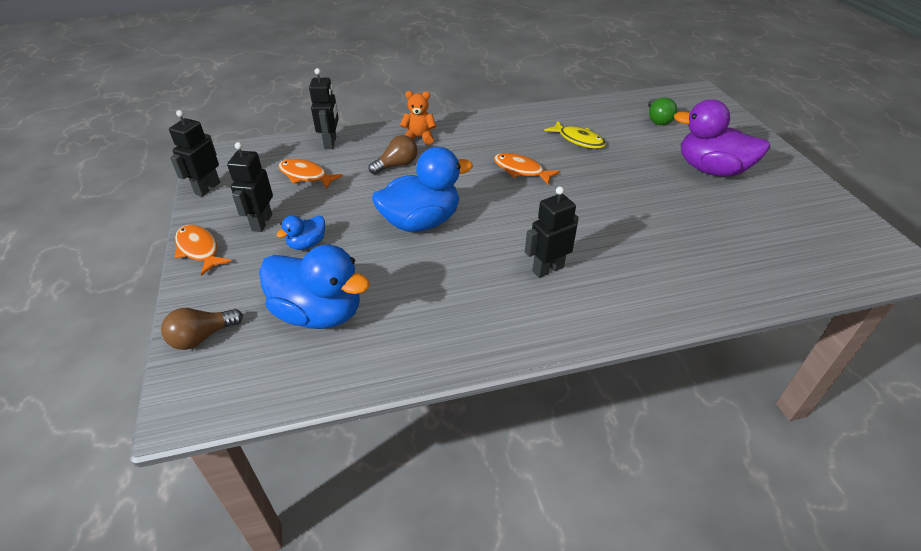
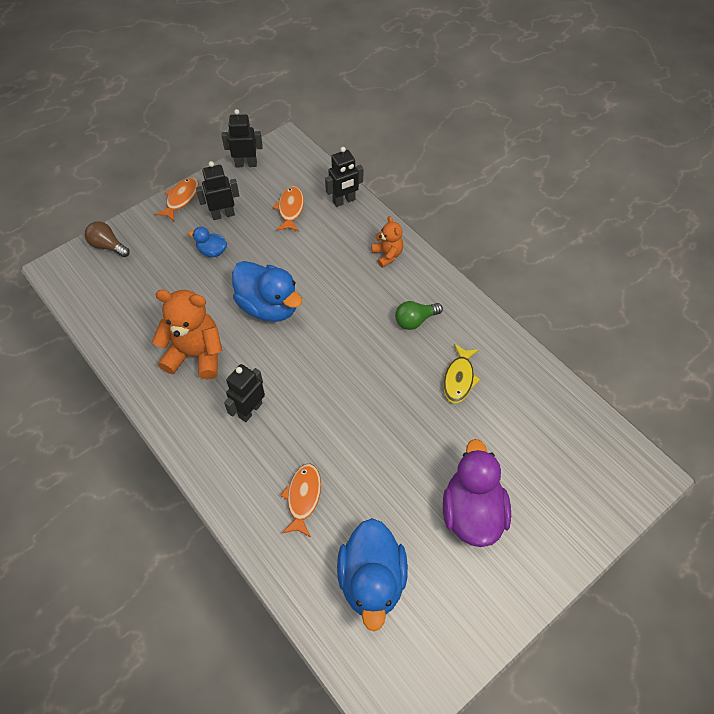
camera: 65 degrees right, 15 degrees up
blue duck [259,245,370,329] -> blue duck moved to [337,518,408,631]
brown light bulb [369,135,418,174] -> none
orange fish [494,153,560,185] -> orange fish moved to [280,463,321,537]
black robot [525,186,579,278] -> black robot turned 90 degrees counterclockwise [224,364,265,422]
green light bulb [648,97,677,125] -> green light bulb moved to [395,301,443,330]
none -> orange teddy bear [152,290,222,379]

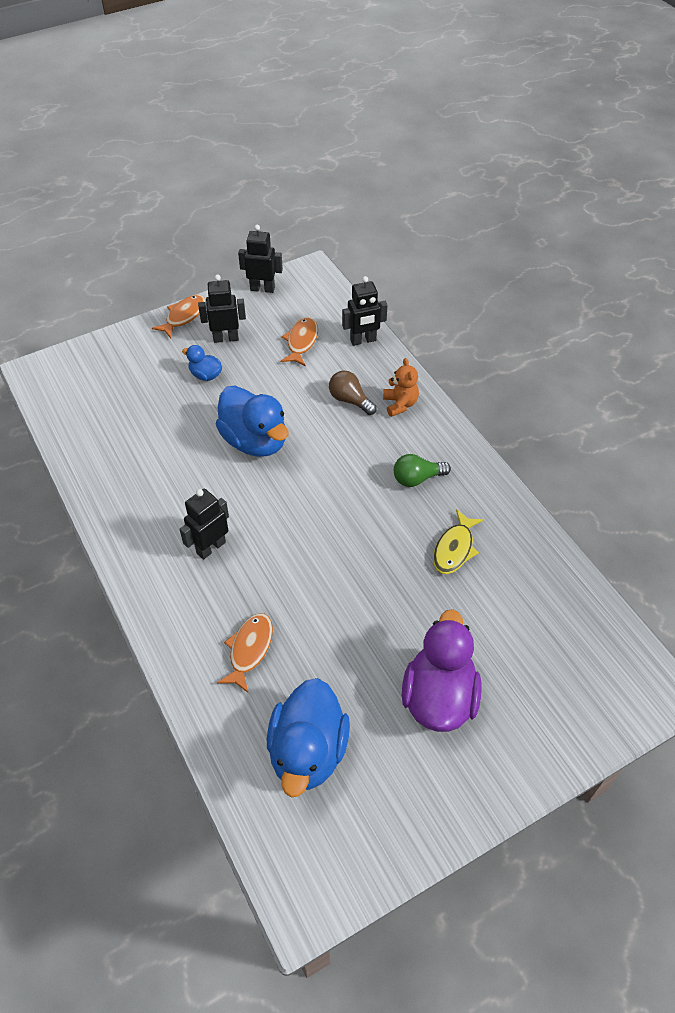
camera: 10 degrees right, 5 degrees down
brown light bulb [85,221,130,257] -> brown light bulb moved to [329,371,377,415]
orange teddy bear [152,290,222,379] -> none

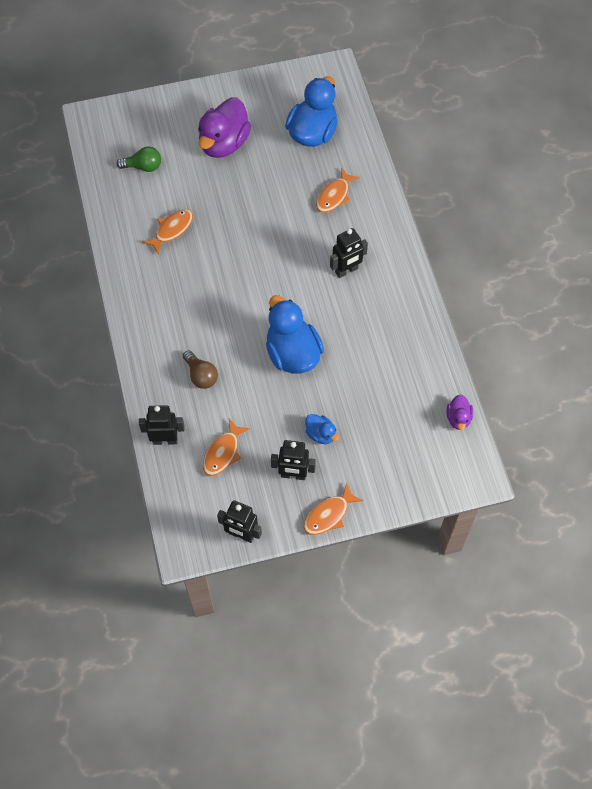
camera: 165 degrees left, 10 degrees up
orange teddy bear [383,358,419,417] -> none
green light bulb [394,454,451,487] -> green light bulb moved to [117,146,161,172]
yellow fish [433,509,484,574] -> orange fish [142,209,193,255]
none -> purple duck [447,394,473,430]

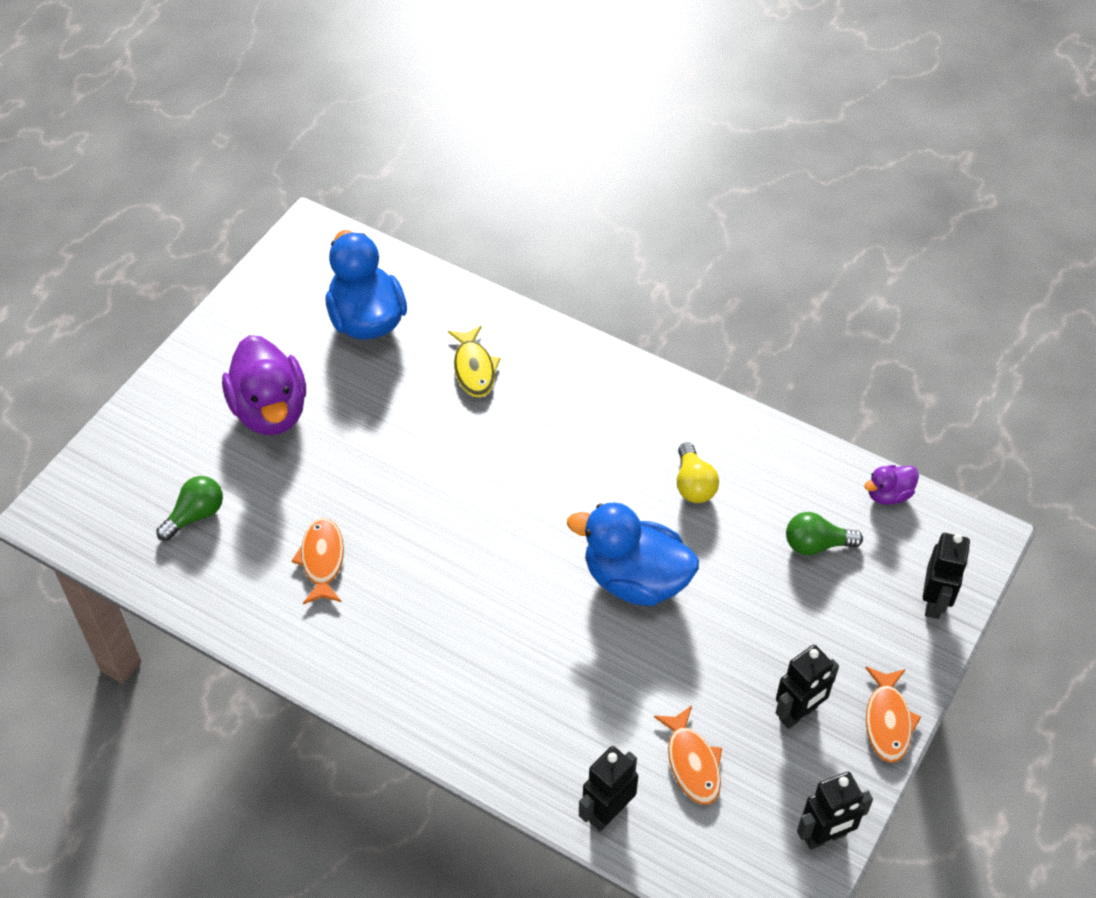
camera: 45 degrees left, 10 degrees down
brown light bulb [183,350,218,389] -> none
blue duck [305,414,339,444] -> none
orange fish [316,168,360,213] -> yellow fish [448,326,501,397]
black robot [330,228,368,278] -> black robot moved to [923,533,970,619]
purple duck [447,394,473,430] -> purple duck turned 105 degrees clockwise [864,465,919,505]
none -> yellow light bulb [677,442,719,503]
none -> green light bulb [786,512,863,555]

